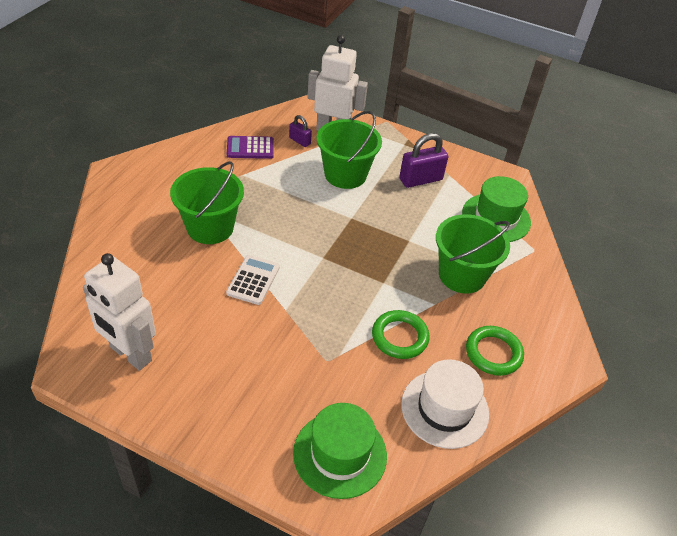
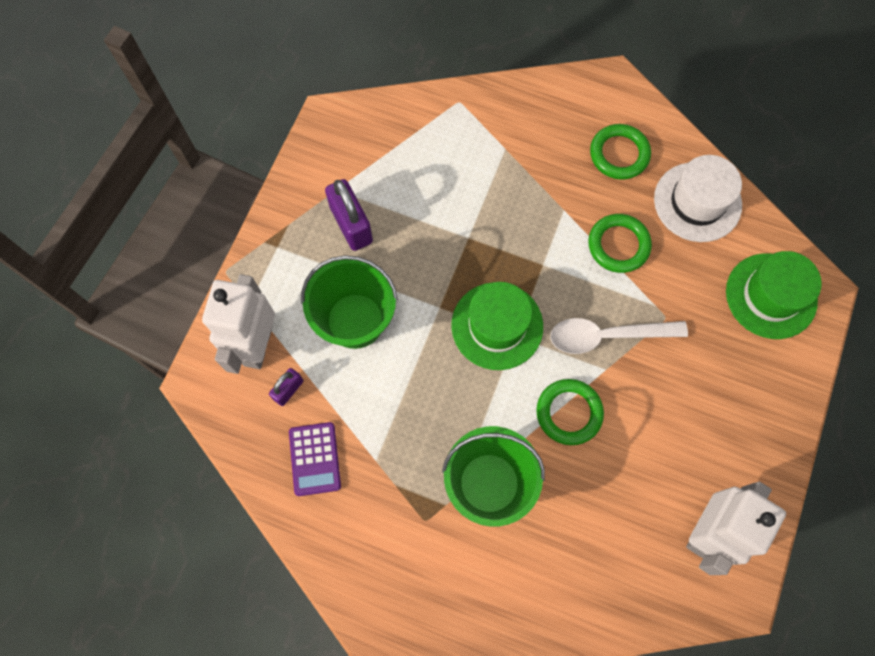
camera: 90 degrees left, 25 degrees up
white calculator [226,255,280,305] -> green ring [536,379,604,445]
green bucket [436,214,510,294] -> none
green hat [462,176,531,242] -> green hat moved to [451,282,543,370]
none -> white spoon [550,318,688,354]

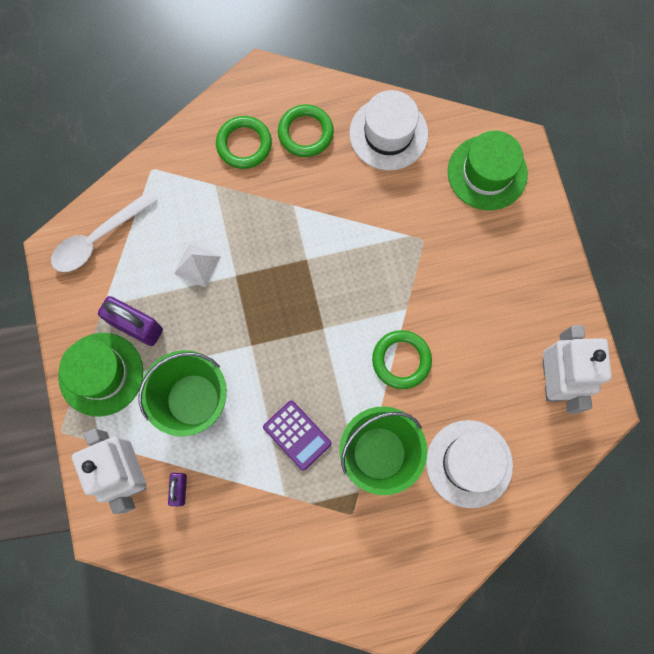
camera: 35 degrees left, 5 degrees up
purple calculator [289,422,341,496] -> purple calculator moved to [263,400,332,471]
green hat [451,282,543,370] -> green hat moved to [58,333,143,417]
white spoon [550,318,688,354] -> white spoon moved to [51,190,158,272]
green ring [588,214,652,273] -> green ring moved to [216,116,272,169]
none -> white pyramid [174,243,221,288]
none -> white hat [426,420,513,508]

